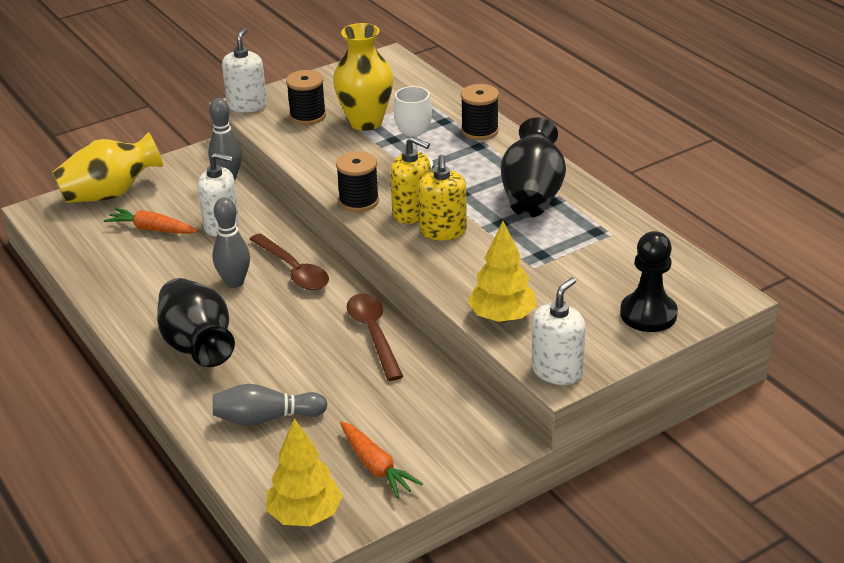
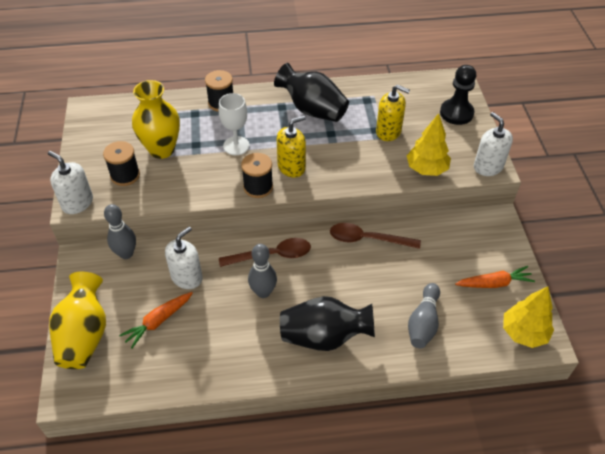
camera: 65 degrees left, 15 degrees up
yellow soap dispenser [418,155,467,240] -> yellow soap dispenser moved to [376,85,410,141]

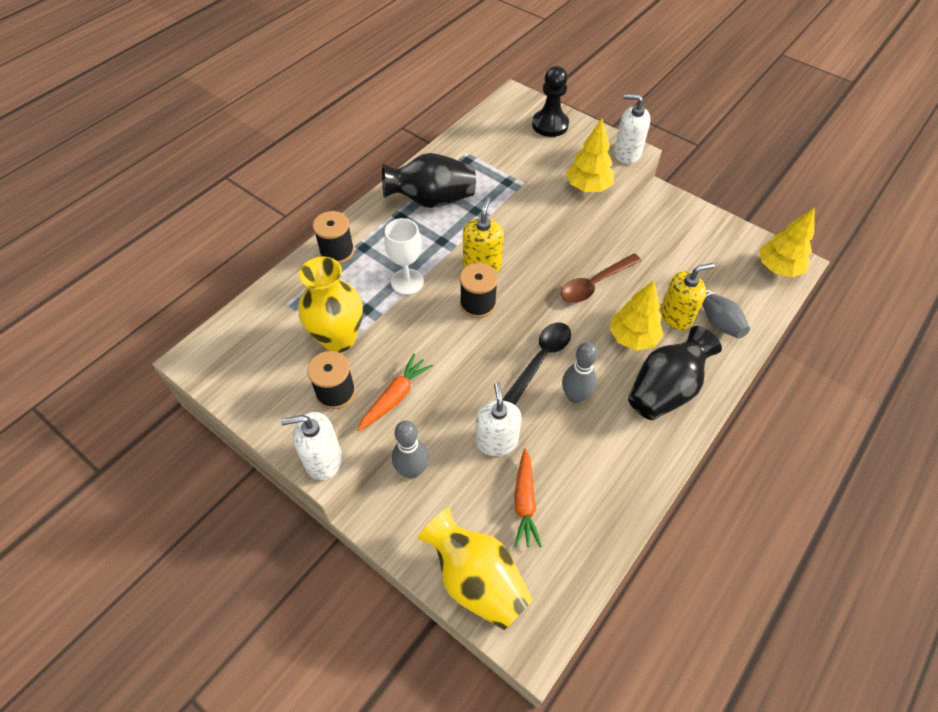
camera: 45 degrees left, 5 degrees up
brown spoon [219,238,311,267] -> black spoon [503,322,571,405]
yellow soap dispenser [376,85,410,141] -> yellow soap dispenser moved to [660,263,714,330]
orange carrot [455,266,535,288] -> orange carrot moved to [358,354,433,431]
none -> yellow tree [610,280,664,351]

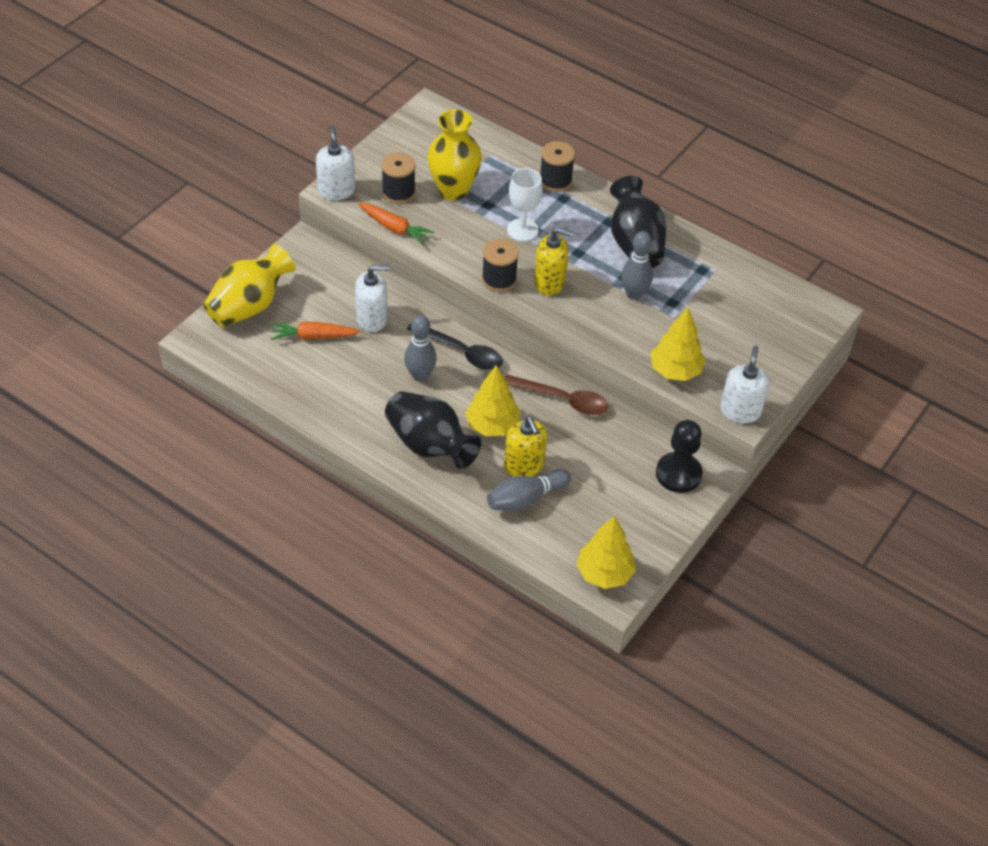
camera: 85 degrees right, 5 degrees down
grey bowling pin [392,421,429,478] -> grey bowling pin moved to [621,231,653,300]
black pawn [532,66,569,137] -> black pawn moved to [656,420,702,493]
brown spoon [561,253,642,303] -> brown spoon turned 150 degrees clockwise [505,375,608,415]

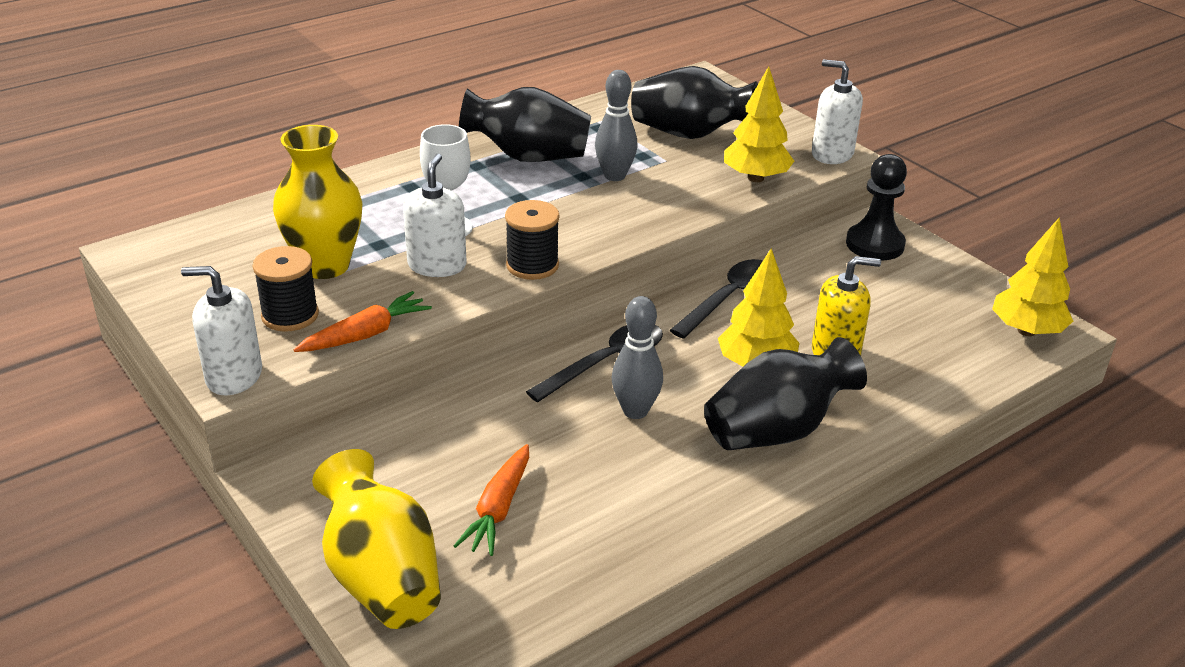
camera: 70 degrees left, 15 degrees down
white soap dispenser [355,265,389,332] -> white soap dispenser moved to [403,153,467,277]
grey bowling pin [487,469,571,511] -> none
brown spoon [505,375,608,415] -> black spoon [670,259,763,339]
yellow soap dispenser [534,228,574,295] -> none
black spool [540,141,575,192] -> none
none -> black vase [631,66,758,139]

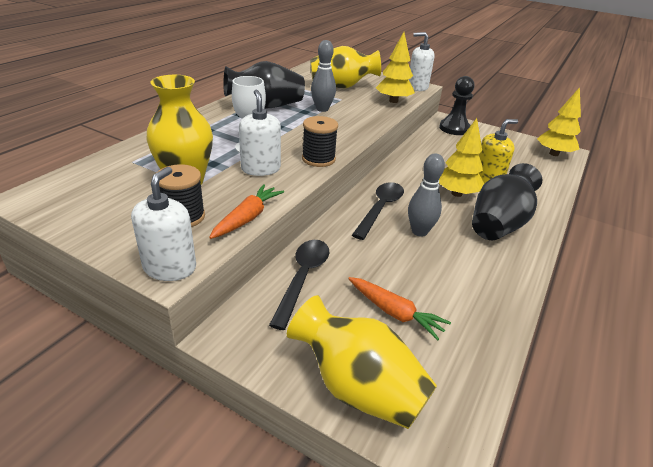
camera: 25 degrees left, 0 degrees up
white soap dispenser [181,266,262,395] -> white soap dispenser turned 120 degrees clockwise [131,167,196,281]
orange carrot [454,444,529,556] -> orange carrot turned 45 degrees counterclockwise [348,277,451,340]
black vase [631,66,758,139] -> yellow vase [310,46,381,88]
black spoon [670,259,763,339] -> black spoon moved to [269,240,330,330]

